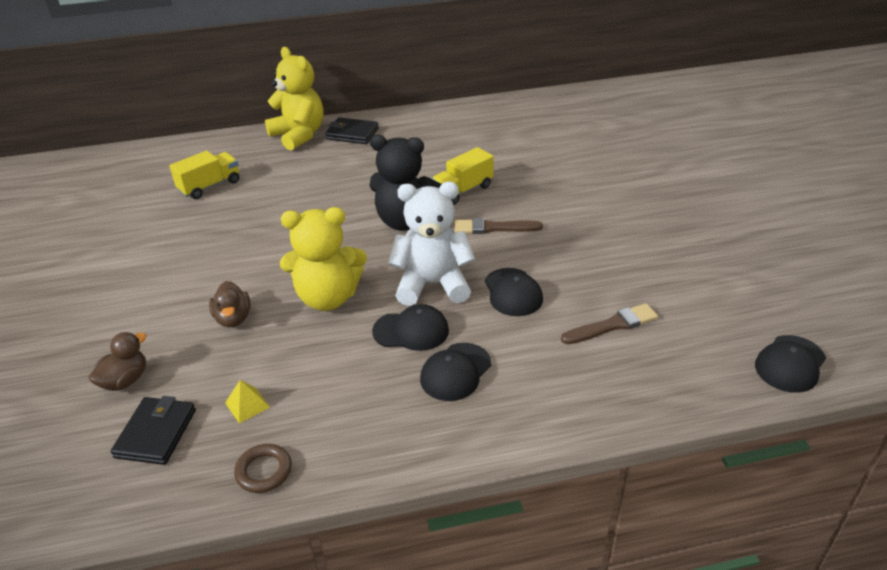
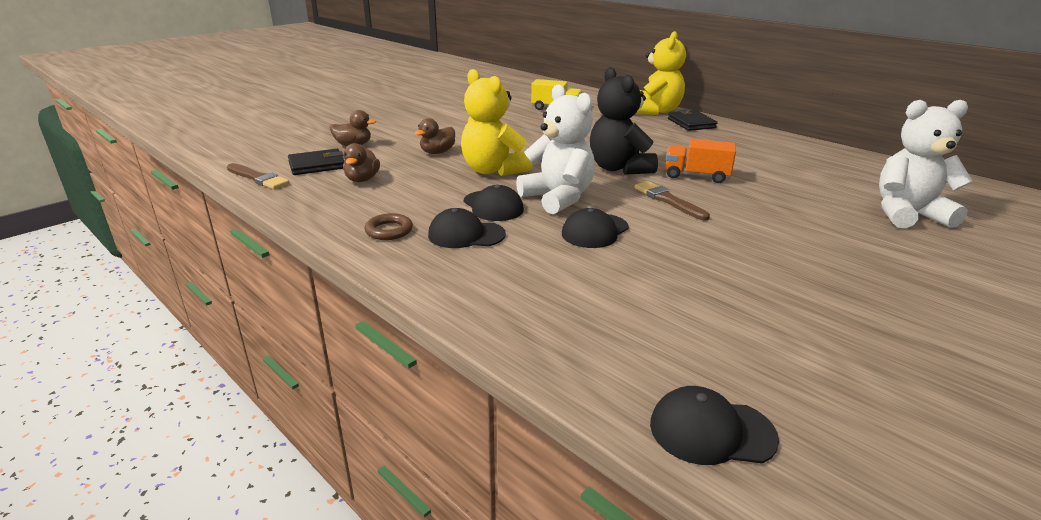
camera: 55 degrees right, 10 degrees down
yellow pyramid [225,380,270,423] -> brown duck [343,143,380,182]
brown ring [234,444,292,493] -> brown ring moved to [365,213,413,240]
yellow truck [432,147,494,205] -> orange truck [665,139,736,183]
brown brush [561,303,658,344] -> brown brush moved to [227,163,290,189]
none -> white teddy bear [879,100,973,228]

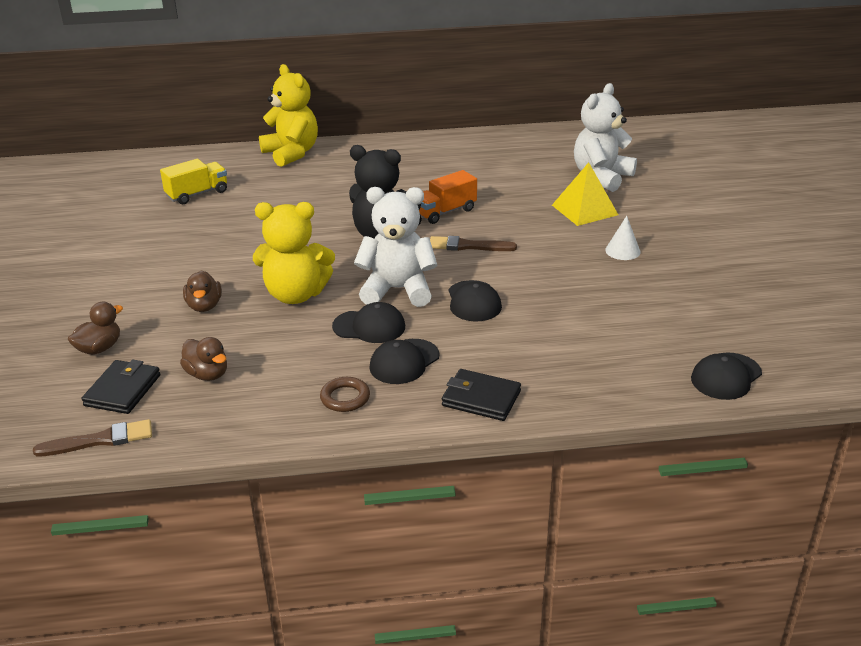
camera: 50 degrees left, 5 degrees up
black wallet [668,109,718,131] -> black wallet moved to [442,369,521,421]
none -> yellow pyramid [552,162,618,226]
none -> white cone [605,216,640,260]

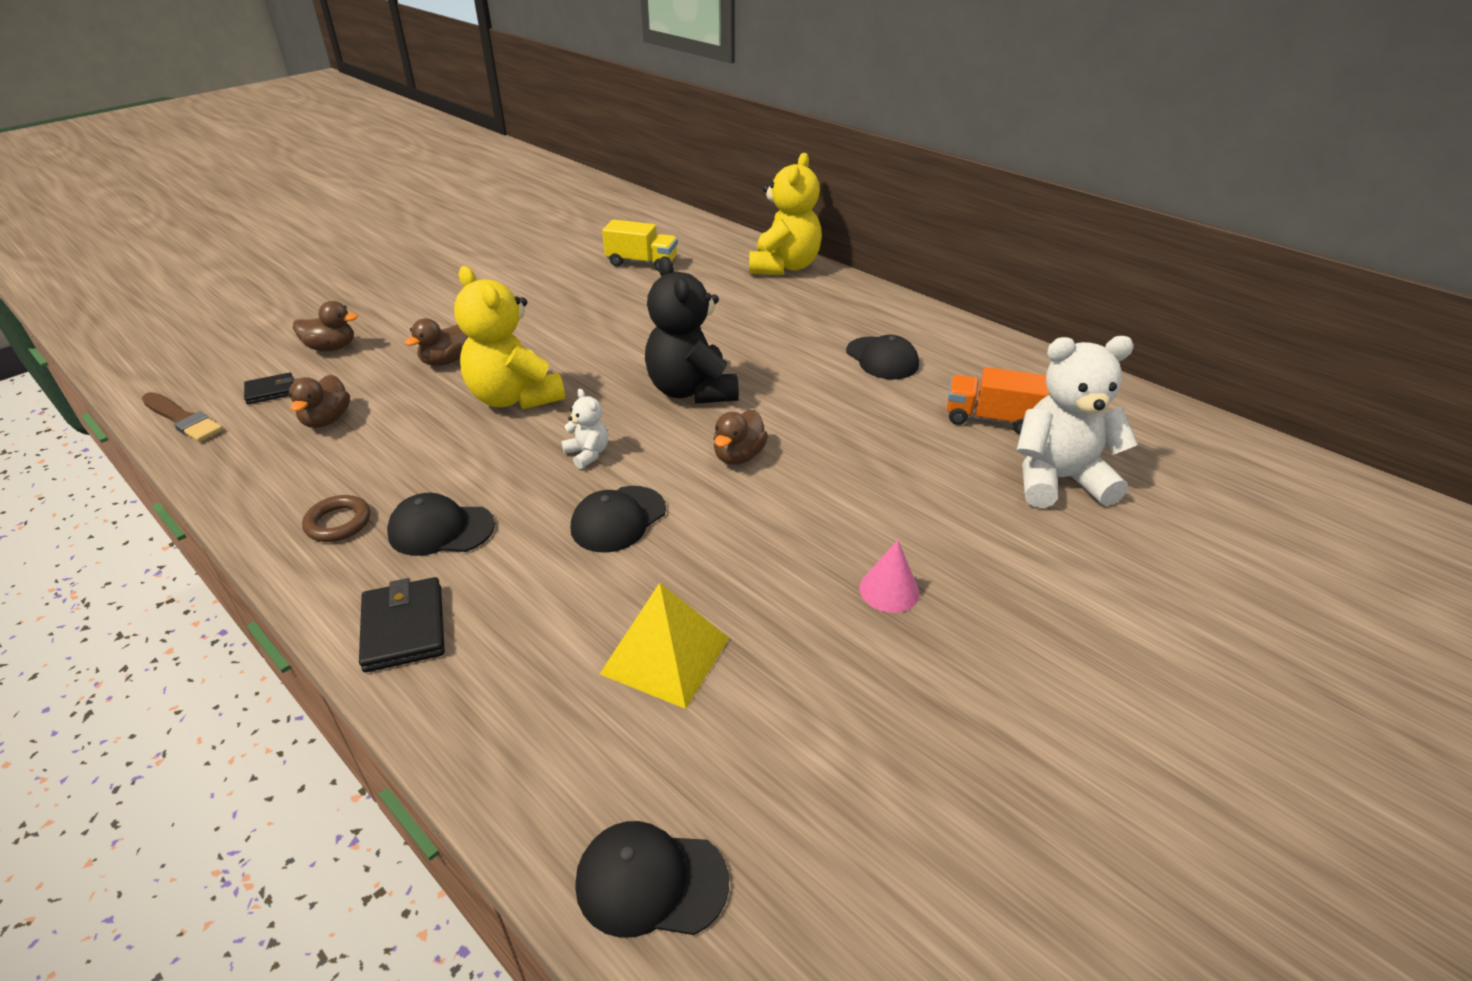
camera: 50 degrees right, 5 degrees up
black wallet [82,360,160,414] -> black wallet [244,373,294,404], size x0.63
black cap [332,302,405,343] -> black cap moved to [846,335,919,379]
white teddy bear [354,187,438,307] -> white teddy bear [561,389,608,469], size x0.46
orange truck [419,170,477,224] -> orange truck moved to [947,367,1049,434]
brown brush [430,236,517,251] -> brown duck [714,410,768,465]
yellow pyramid [552,162,618,226] -> yellow pyramid moved to [600,583,729,709]
white cone [605,216,640,260] -> pink cone [859,540,920,613]

